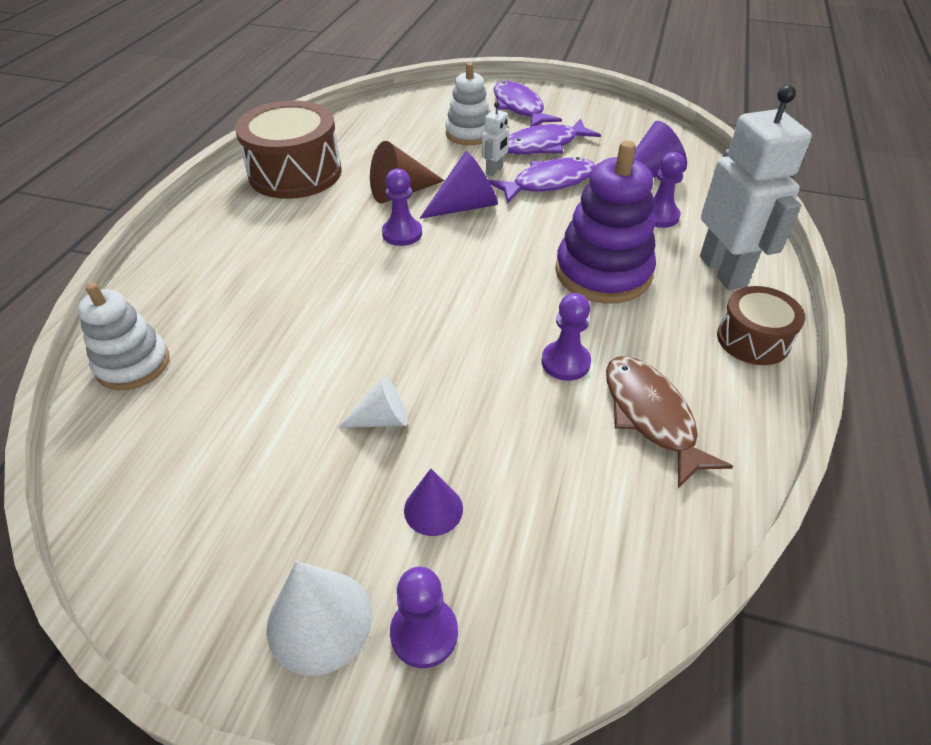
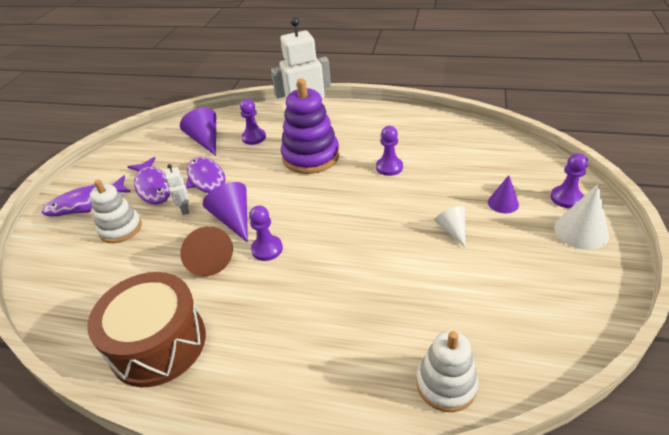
camera: 90 degrees left, 5 degrees down
white robot [482,102,509,176] -> white robot turned 135 degrees counterclockwise [165,164,189,215]
brown fish [606,356,733,488] -> none
brown drum [717,286,805,365] -> none

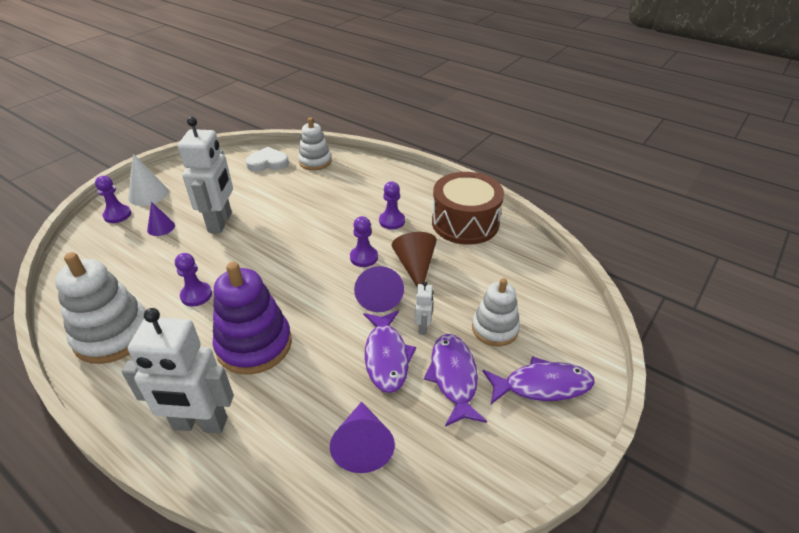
camera: 160 degrees left, 0 degrees up
purple pawn [240,99,266,145] -> purple pawn moved to [379,181,405,229]
white cone [435,206,466,248] -> white robot [178,117,233,233]
none -> white stacking toy [55,252,146,364]
none -> white heart [246,147,289,172]

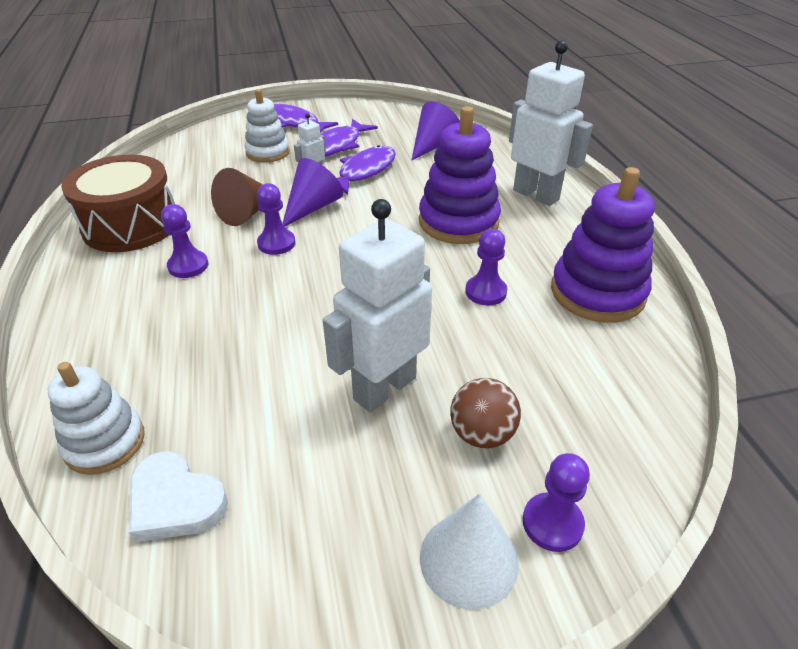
camera: 140 degrees left, 0 degrees up
white stacking toy [55,252,146,364] -> purple stacking toy [551,167,655,323]
purple cone [147,202,175,236] -> brown ball [450,378,521,448]

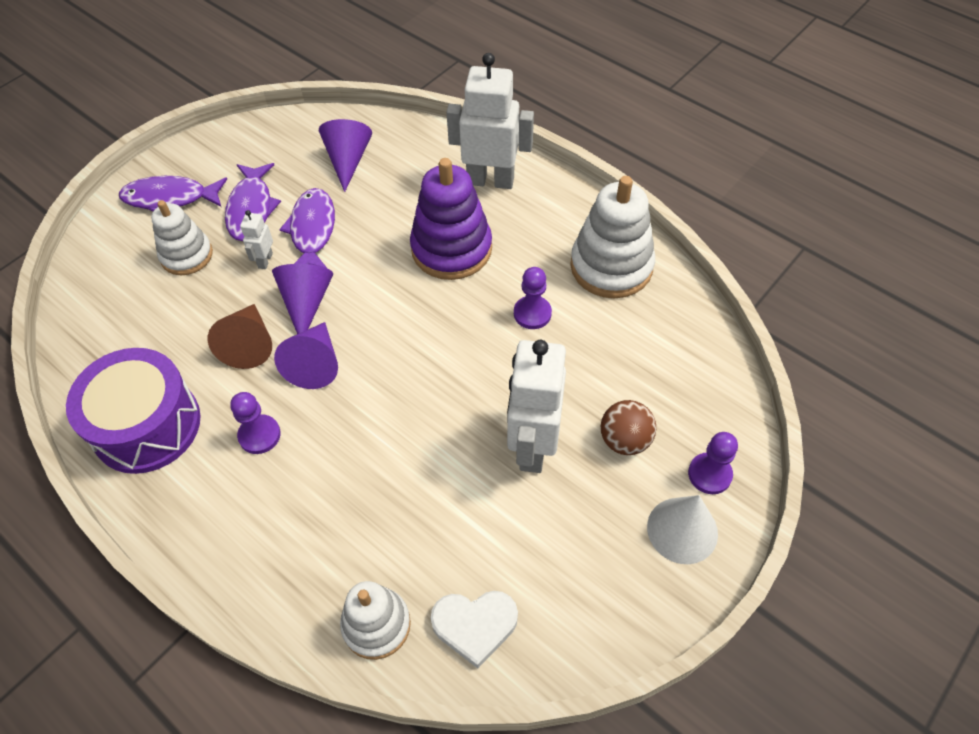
camera: 35 degrees left, 15 degrees up
brown drum [61,155,175,252] -> purple drum [66,348,201,474]
purple pawn [257,183,296,255] -> purple cone [274,322,338,389]
purple stacking toy [551,167,655,323] -> white stacking toy [570,176,655,298]

